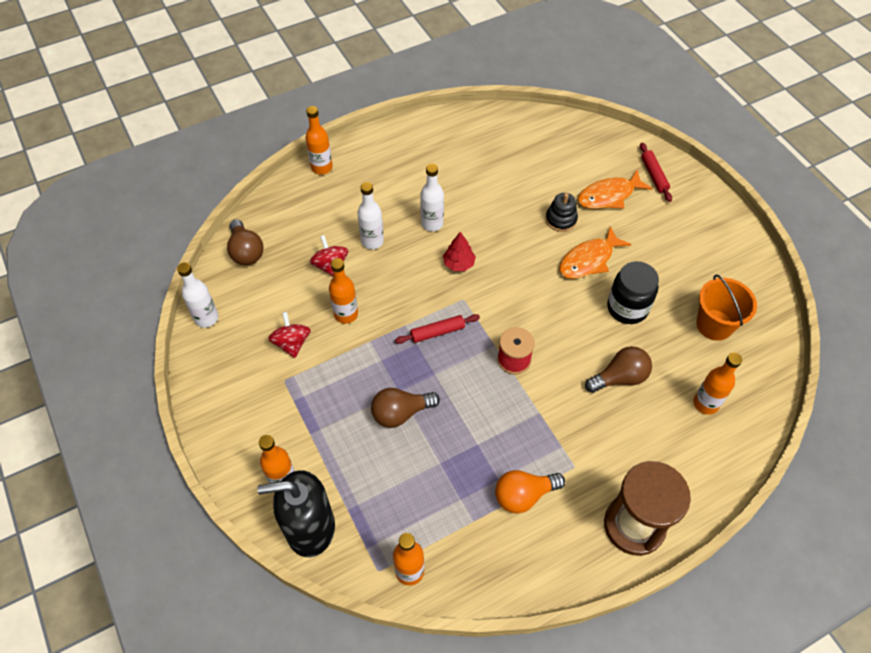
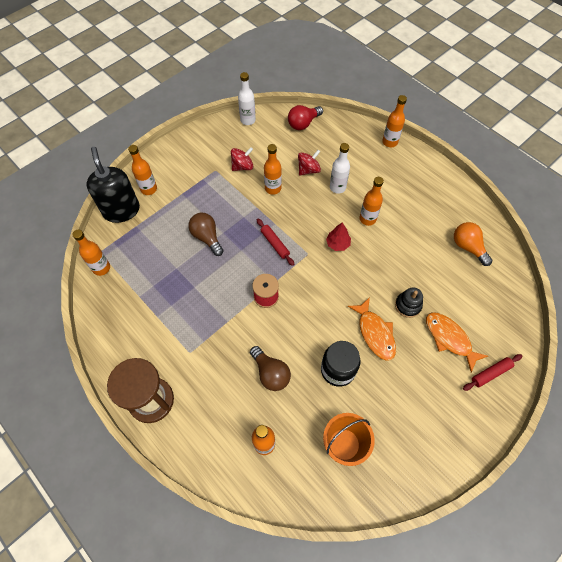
camera: 75 degrees right, 5 degrees up
brown light bulb [227,219,264,265] -> red light bulb [288,105,323,130]
white bottle [420,164,444,231] -> orange bottle [360,177,384,226]
orange light bulb [495,470,565,514] -> orange light bulb moved to [454,222,493,266]
orange fish [559,226,631,279] -> orange fish turned 150 degrees counterclockwise [348,297,396,361]

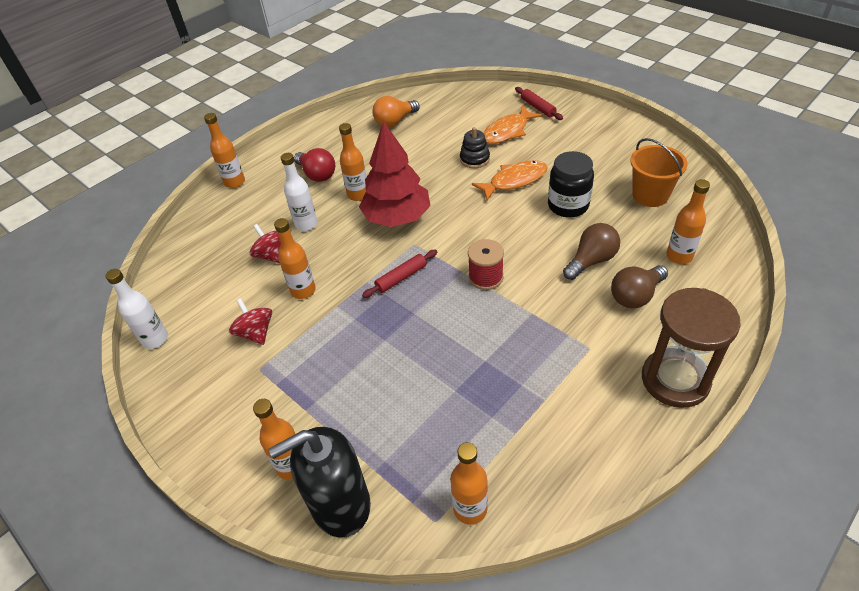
camera: 90 degrees left, 15 degrees down
brown light bulb [188,213,224,256] -> brown light bulb moved to [611,265,668,308]
red light bulb [288,105,323,130] -> red light bulb moved to [294,148,335,182]
red tree [326,222,351,251] -> red tree [359,121,431,227], size x2.16

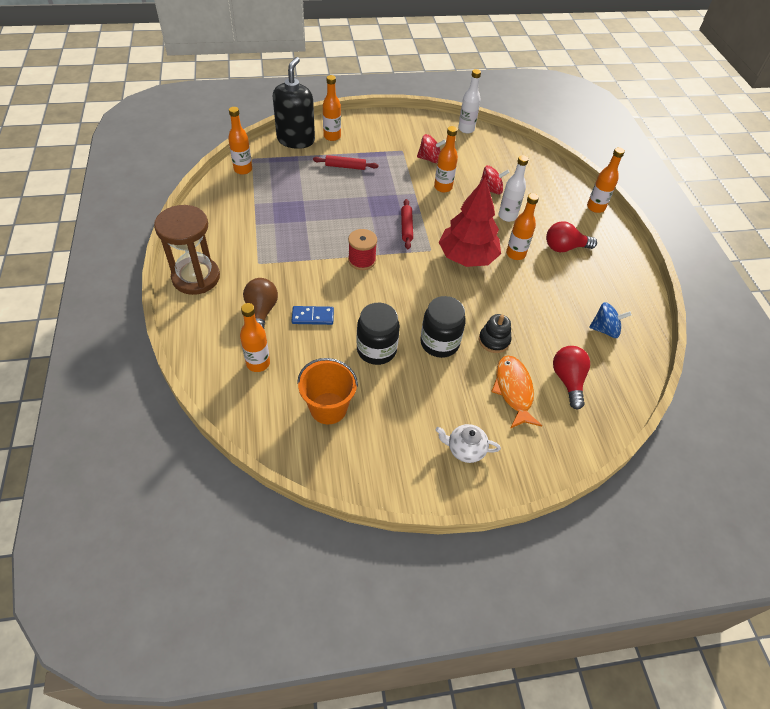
camera: 120 degrees right, 5 degrees up
orange light bulb [372,96,420,127] -> blue spinning top [589,302,632,338]
orange fish [472,160,548,200] -> black jar [420,296,466,358]
red rolling pin [515,87,563,120] -> red rolling pin moved to [313,155,378,170]
brown light bulb [563,223,620,280] -> blue domino [292,306,334,325]
none -> white teapot [436,424,501,463]
none -> red light bulb [553,346,590,410]

